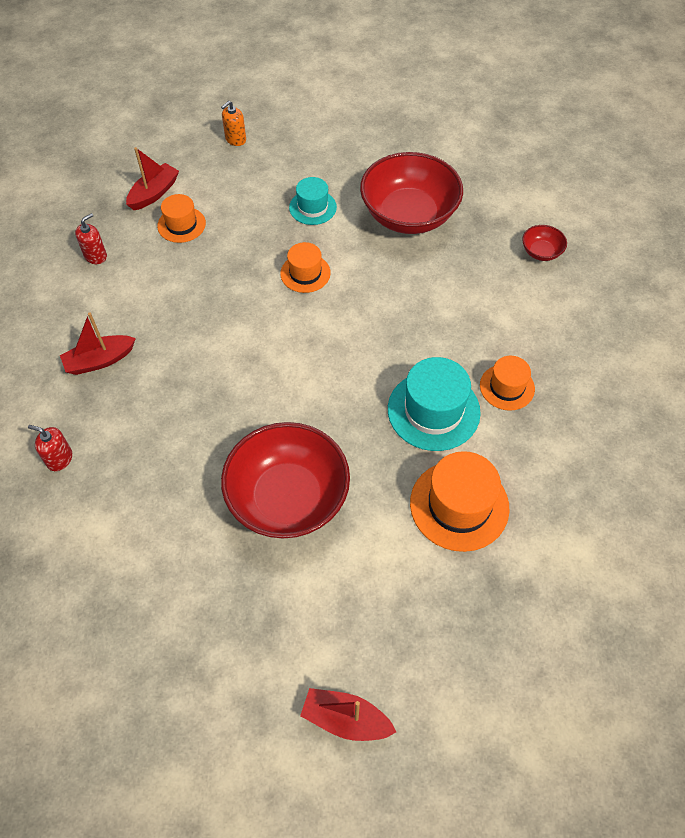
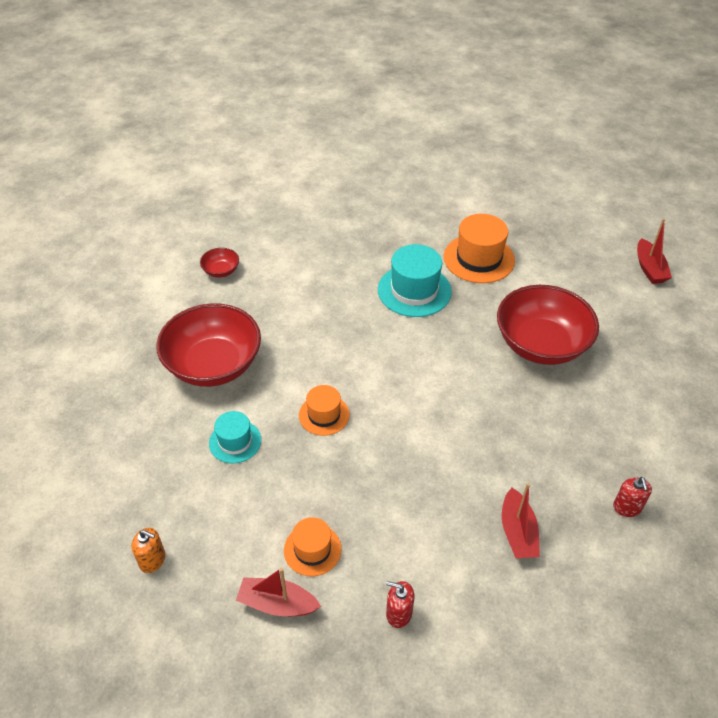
camera: 115 degrees left, 10 degrees down
red boat [60,312,136,375] -> red boat turned 45 degrees clockwise [502,483,540,558]
orange hat [480,356,535,411] -> none

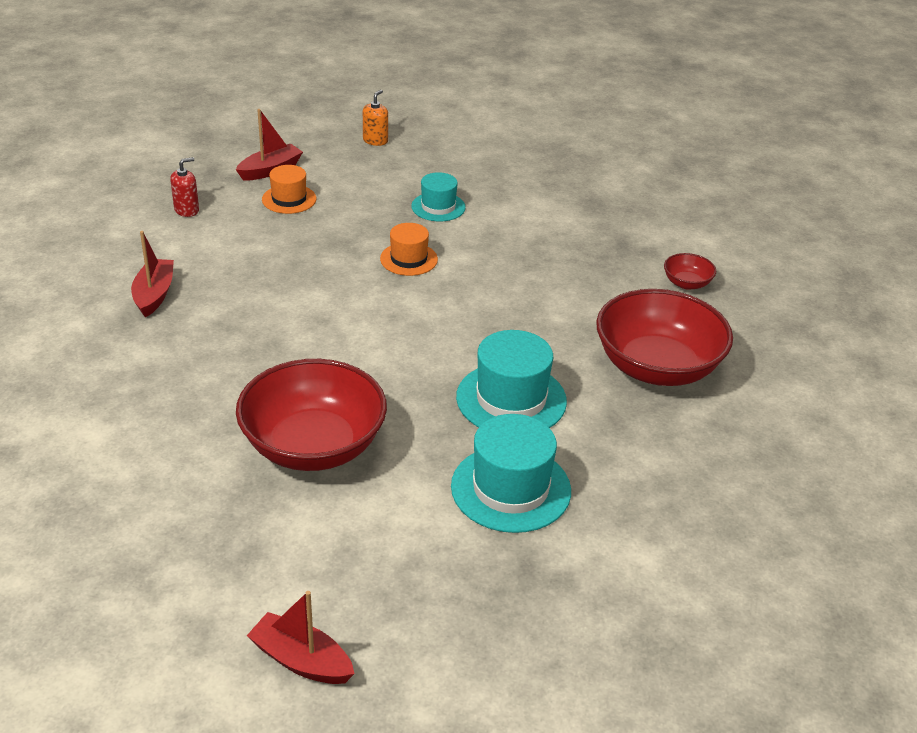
camera: 125 degrees right, 10 degrees down
orange soap dispenser [131,528,165,573] -> orange soap dispenser turned 150 degrees clockwise [363,90,388,146]
red bowl [156,304,261,387] -> red bowl moved to [596,289,733,386]
orange hat [444,214,515,283] -> turquoise hat [451,414,571,533]
red boat [502,483,540,558] -> red boat turned 60 degrees clockwise [131,231,174,317]
red soap dispenser [613,477,652,517] -> none

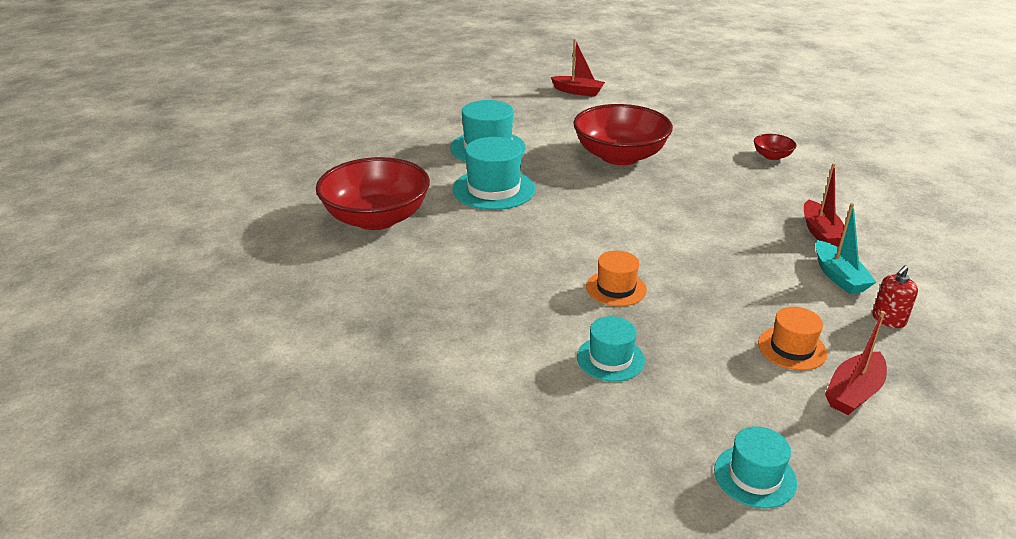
camera: 175 degrees right, 5 degrees down
orange soap dispenser [363,90,388,146] -> turquoise hat [714,426,797,508]
red bowl [664,253,716,290] -> red bowl moved to [754,134,797,160]
none -> turquoise boat [816,203,876,294]

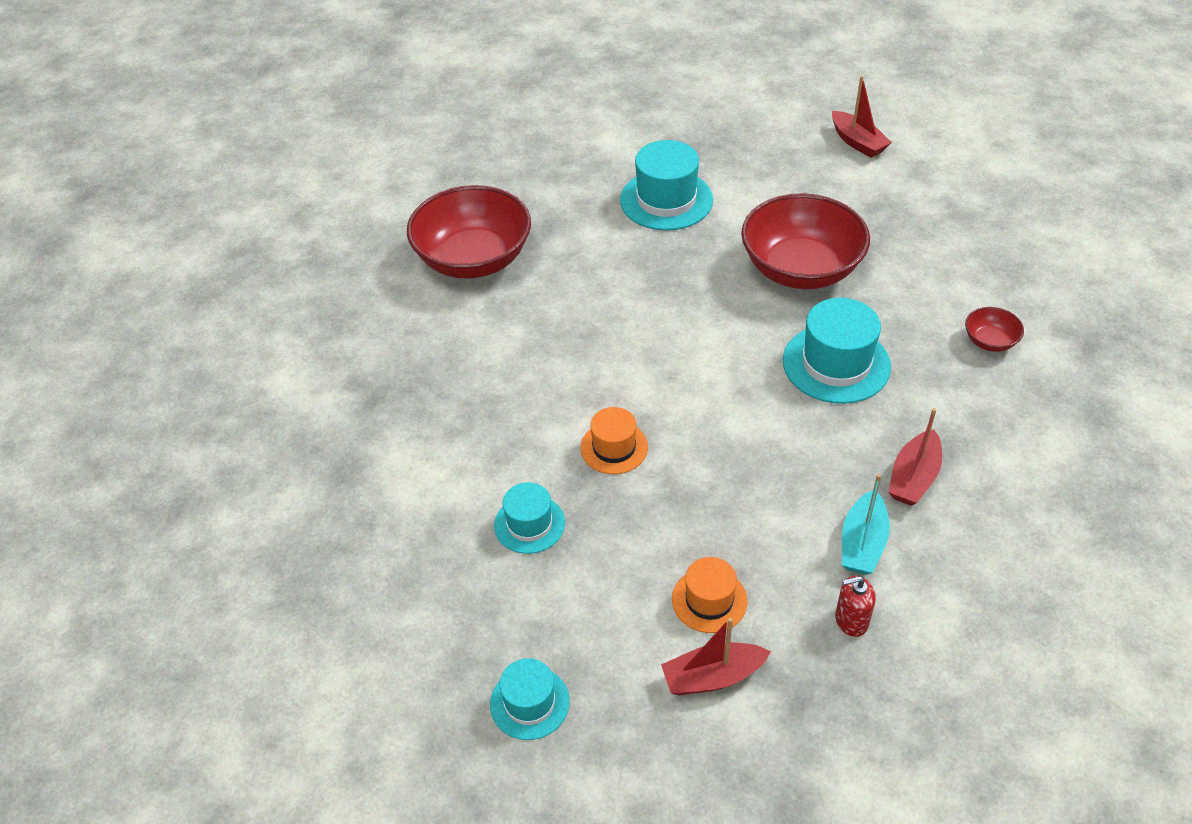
camera: 35 degrees right, 15 degrees up
turquoise hat [452,137,535,210] -> turquoise hat moved to [783,298,891,404]

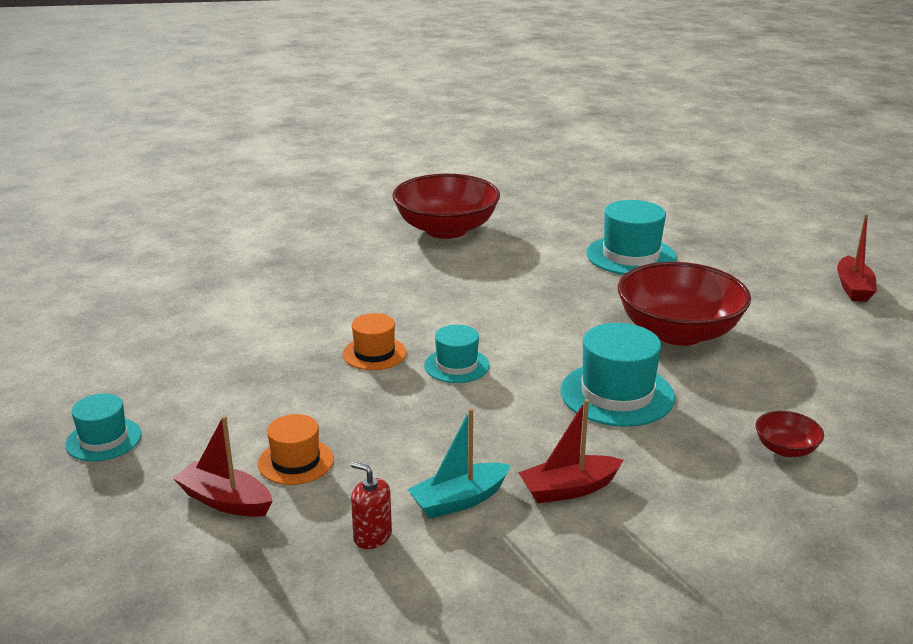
camera: 40 degrees right, 20 degrees down
turquoise hat [494,482,565,554] -> turquoise hat moved to [424,325,490,383]

